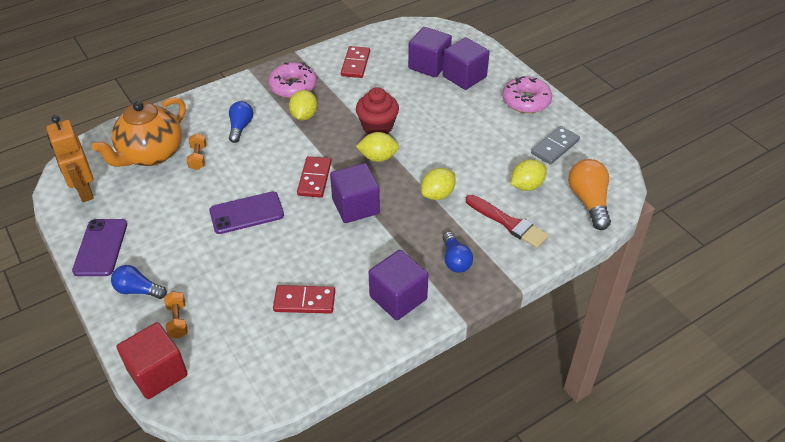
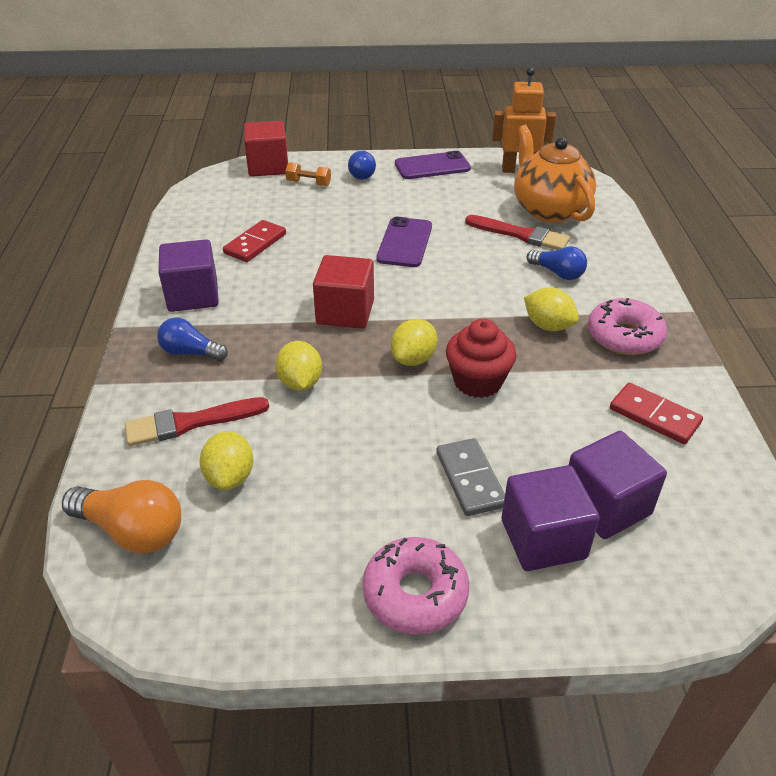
camera: 120 degrees right, 5 degrees down
purple phone [72,219,127,276] -> purple phone turned 45 degrees counterclockwise [395,151,471,179]
blue light bulb [111,265,167,299] -> blue light bulb turned 135 degrees clockwise [348,150,376,180]
orange dumbbell [187,133,206,170] -> red brush [465,215,570,250]
red domino [297,156,331,198] -> none
purple cube [330,163,380,223] -> red cube [313,255,374,329]
grey domino [531,126,580,165] -> grey domino moved to [436,438,505,516]

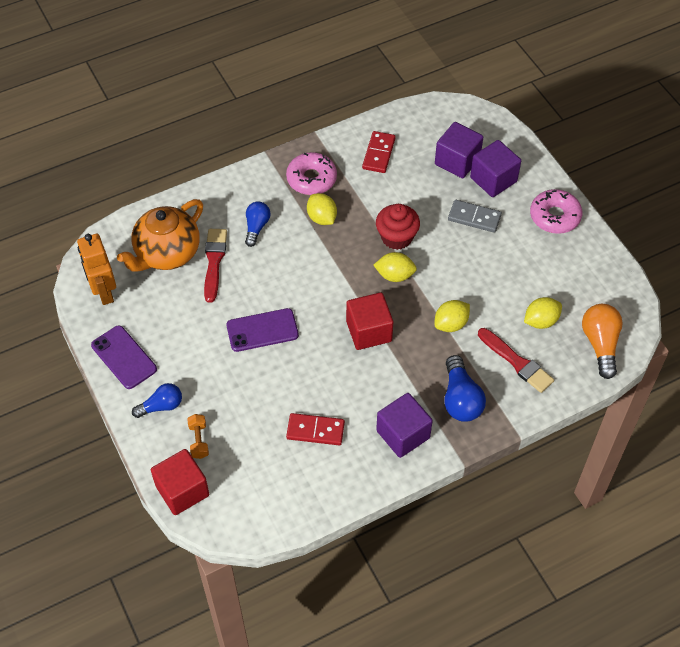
camera: 115 degrees left, 15 degrees up
blue light bulb [157,317,228,361] -> blue light bulb [444,355,486,422], size x1.50
grey domino [436,438,505,516] -> grey domino turned 60 degrees clockwise [448,200,502,233]
yellow lemon [524,288,579,331] -> yellow lemon turned 45 degrees counterclockwise [307,193,337,225]

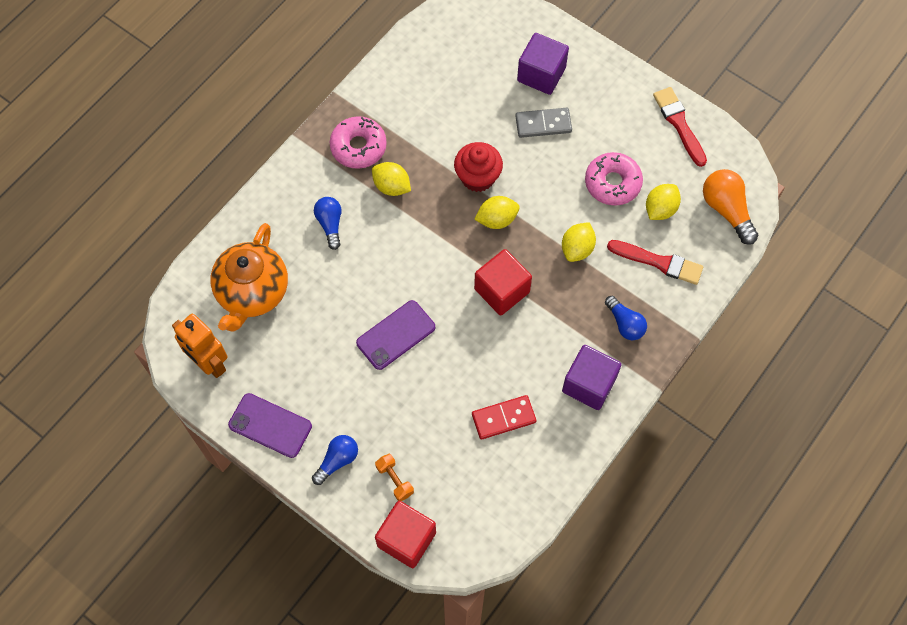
camera: 25 degrees left, 10 degrees up
red brush [204,229,227,303] -> red brush moved to [653,87,707,167]
red domino [362,131,395,173] -> none
purple cube [435,122,483,178] -> none
blue light bulb [444,355,486,422] -> blue light bulb [605,296,647,340], size x0.67
pink donut [530,189,582,234] -> pink donut moved to [585,152,643,206]

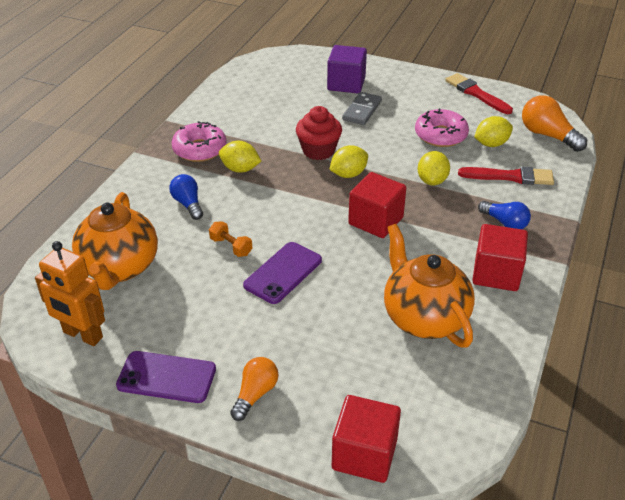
camera: 15 degrees left, 25 degrees down
blue light bulb [312,435,358,485] -> orange light bulb [230,357,278,421]
orange dumbbell [375,454,414,501] -> orange dumbbell moved to [209,221,252,257]
red domino [472,395,536,440] -> orange teapot [384,224,475,347]
grey domino [515,108,572,138] -> grey domino turned 45 degrees counterclockwise [342,92,382,125]
purple cube [562,345,622,410] -> red cube [472,224,528,291]
yellow lemon [646,184,681,220] -> yellow lemon turned 45 degrees clockwise [474,116,513,147]

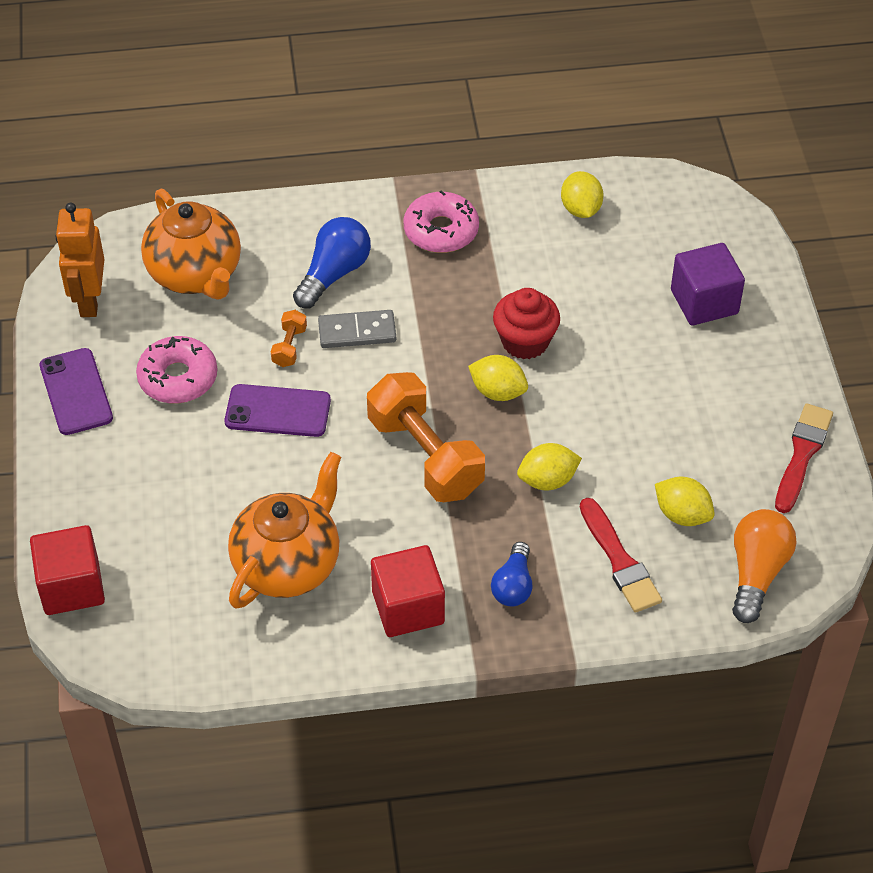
camera: 60 degrees right, 10 degrees up
orange teapot [72,192,158,290] -> orange teapot turned 90 degrees counterclockwise [141,189,241,300]
blue light bulb [169,174,203,220] -> blue light bulb [293,217,371,308], size x1.50
yellow lemon [219,141,261,173] -> yellow lemon moved to [561,171,603,218]
orange light bulb [230,357,278,421] -> none
grey domino [342,92,382,125] -> grey domino moved to [318,310,396,348]
red cube [348,172,406,238] -> orange dumbbell [367,372,485,502]
pink donut [415,109,469,147] -> pink donut moved to [136,336,217,404]

